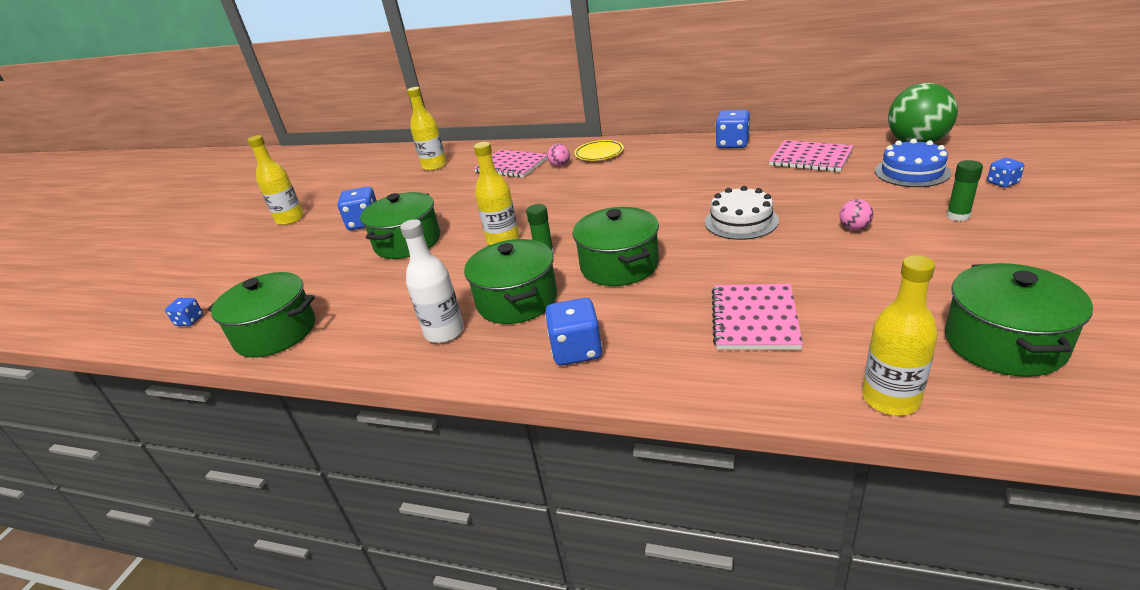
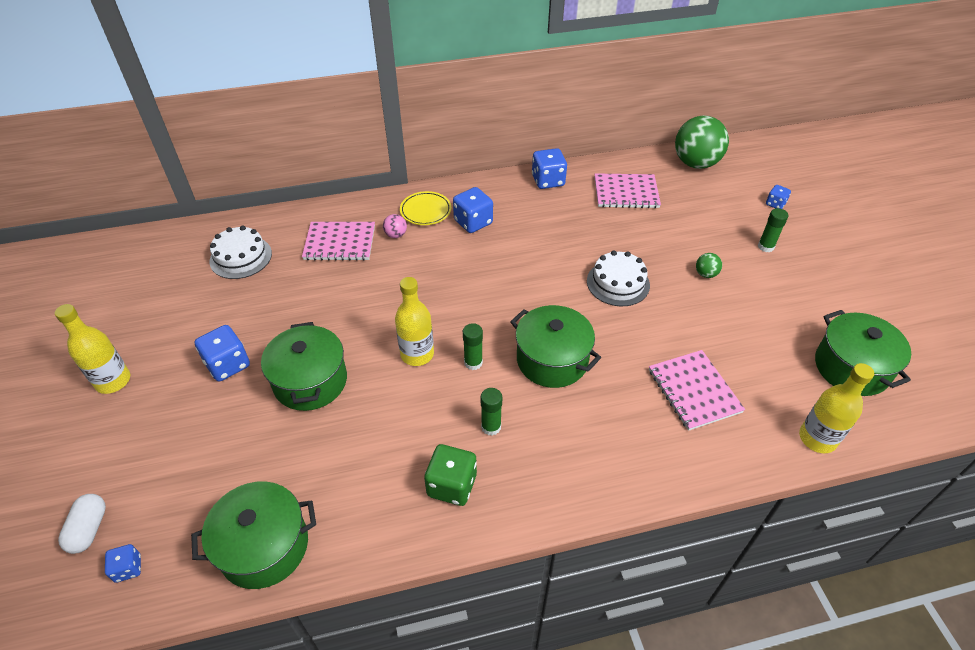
camera: 35 degrees left, 15 degrees up
white bottle [400,219,464,343] -> green dice [424,444,477,506]
yellow bottle [407,87,447,171] -> white cake [209,225,272,279]
green pot [464,239,557,324] -> green glue stick [481,388,502,436]
blue dice [545,298,602,365] -> blue dice moved to [453,187,493,233]
pink ball [839,199,874,230] -> green ball [696,253,722,278]
blue cake [875,139,951,187] -> none
none -> white capsule [58,494,106,554]

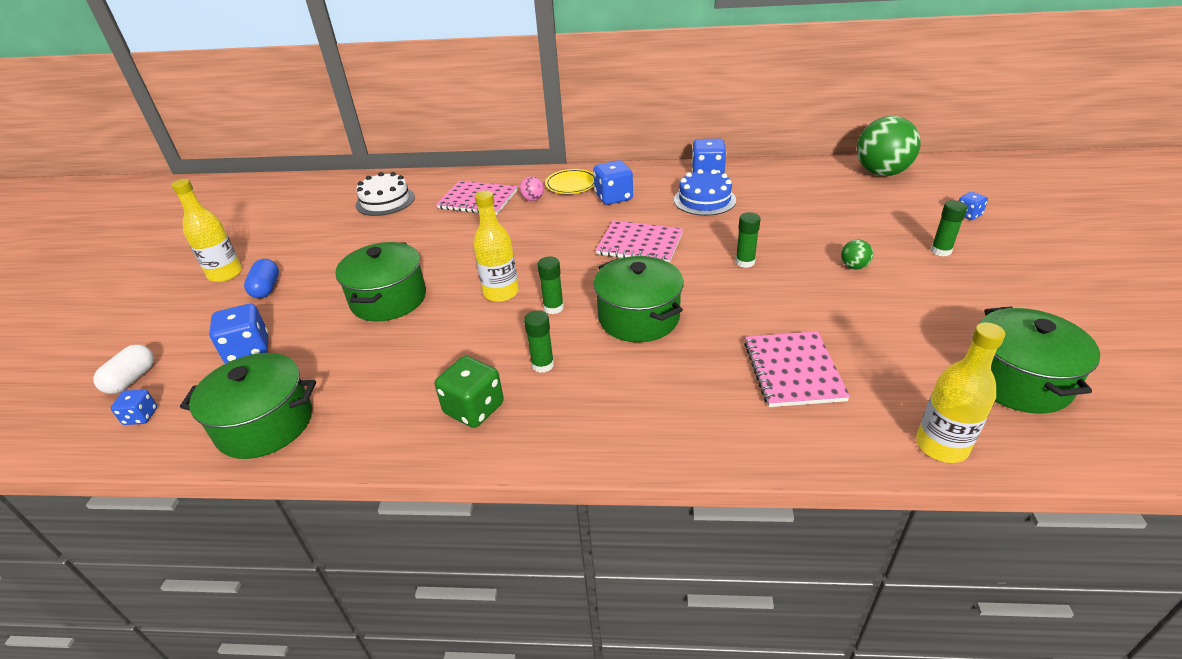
camera: 20 degrees right, 10 degrees down
blue dice [195,325,250,381] -> blue dice moved to [209,304,268,364]
white cake [587,250,650,306] -> green glue stick [735,212,761,268]
pink notebook [595,173,661,208] -> pink notebook moved to [596,220,683,263]
none -> blue capsule [244,259,279,298]
none -> blue cake [674,169,736,216]

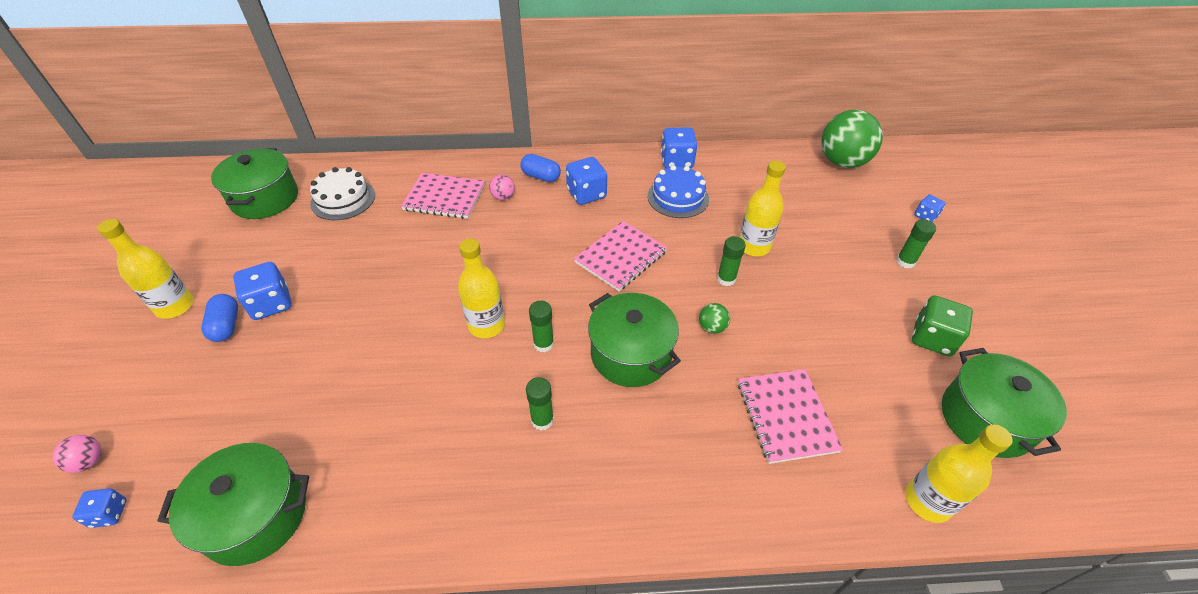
camera: 10 degrees left, 10 degrees up
white capsule [93,344,154,394] -> pink ball [52,435,102,473]
blue dice [209,304,268,364] -> blue dice moved to [233,262,292,320]
green pot [335,242,426,321] -> green pot moved to [211,148,298,219]
green dice [435,356,504,428] -> green dice moved to [912,295,973,356]
yellow plate [545,169,594,194] -> blue capsule [520,154,561,182]
pink notebook [596,220,683,263] -> pink notebook turned 60 degrees counterclockwise [574,221,667,291]
green ball [841,240,873,269] -> green ball moved to [699,303,730,334]
none -> yellow bottle [739,160,786,256]

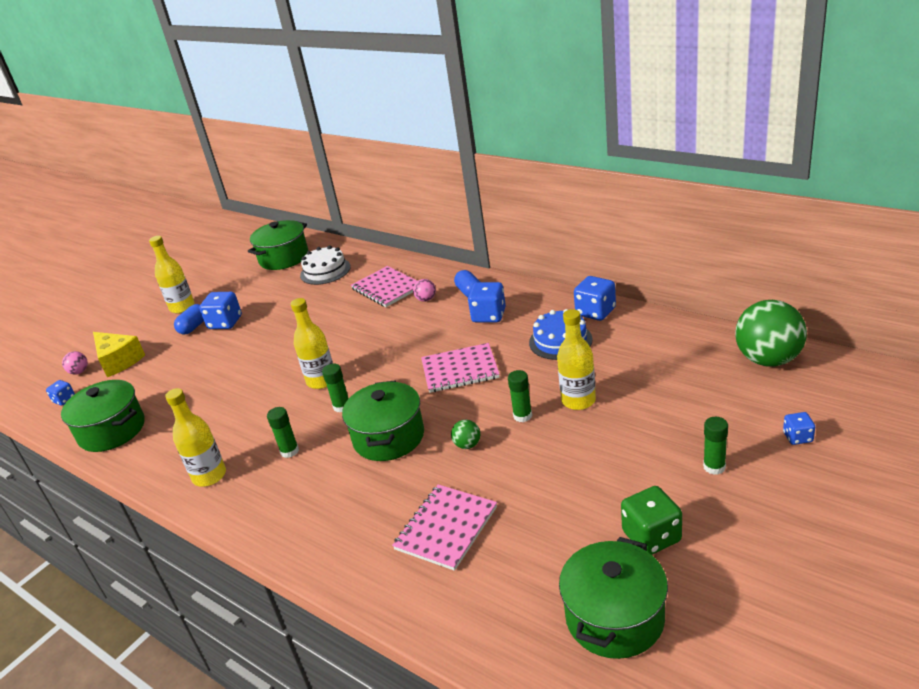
camera: 45 degrees right, 15 degrees down
yellow bottle [905,424,1013,523] -> yellow bottle moved to [165,388,226,487]
none -> yellow cheese [93,332,145,377]

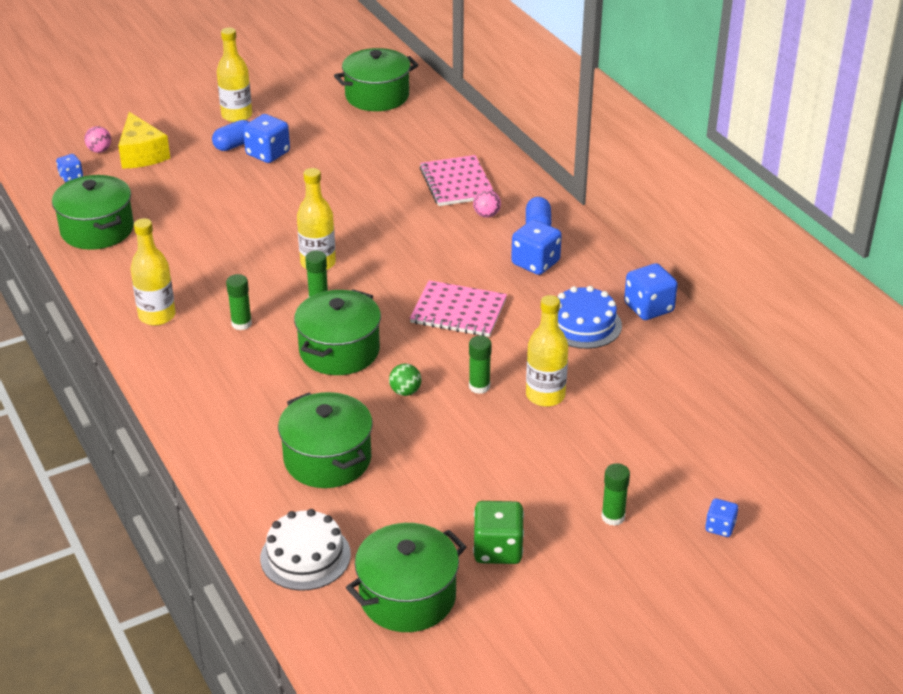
camera: 20 degrees right, 5 degrees up
white cake [300,245,351,285] -> white cake moved to [260,509,351,591]
pink notebook [392,484,497,571] -> green pot [278,392,373,488]
green ball [735,300,807,367] -> none

